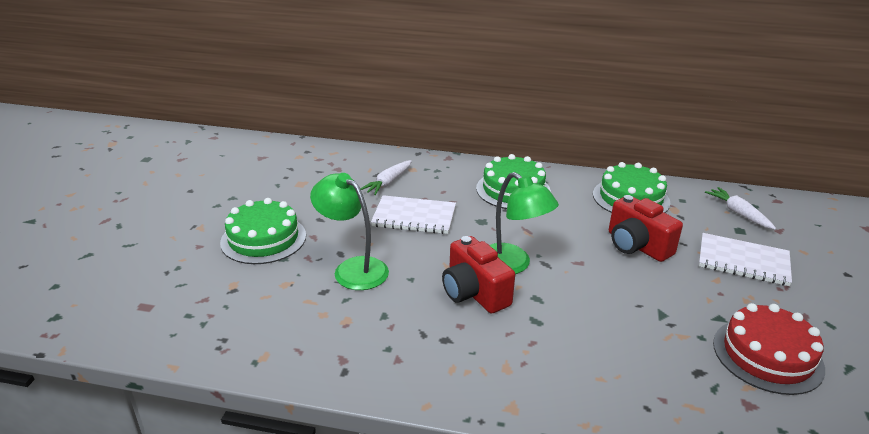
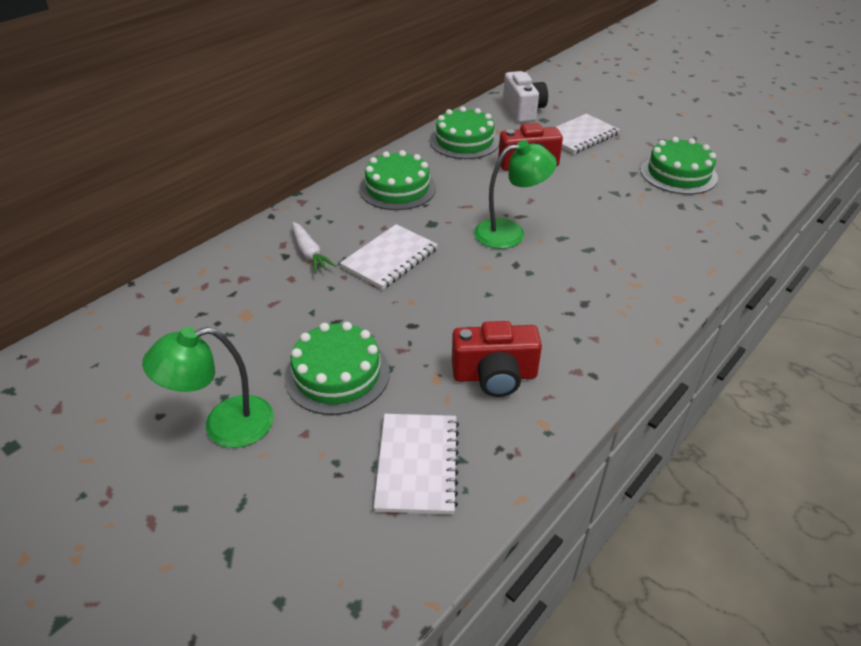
camera: 60 degrees left, 10 degrees up
green lamp [310,173,389,290] -> green lamp moved to [142,327,274,448]
red camera [442,236,515,314] -> red camera moved to [452,321,542,397]
white carrot [705,187,776,229] -> white camera [503,71,548,122]
red cake [713,303,825,395] -> green cake [641,137,718,194]
none -> white notebook [374,414,459,515]

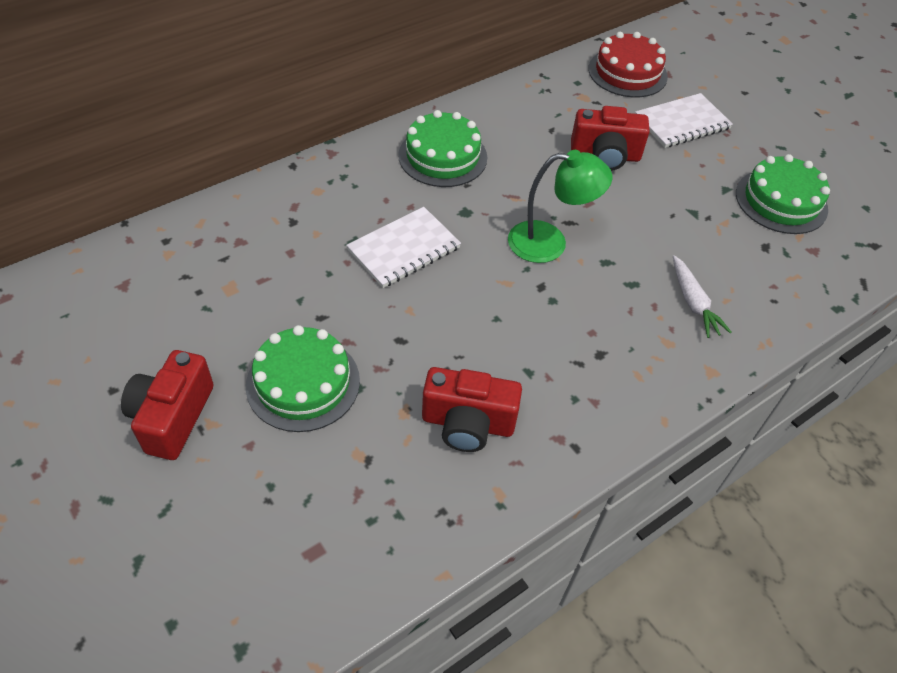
camera: 10 degrees right, 10 degrees up
green lamp [142,327,274,448] -> red camera [121,350,214,460]
white carrot [292,222,336,274] -> white carrot moved to [673,255,731,338]
white notebook [374,414,459,515] -> none
green cake [430,107,500,159] -> none
white camera [503,71,548,122] -> red cake [588,32,668,97]

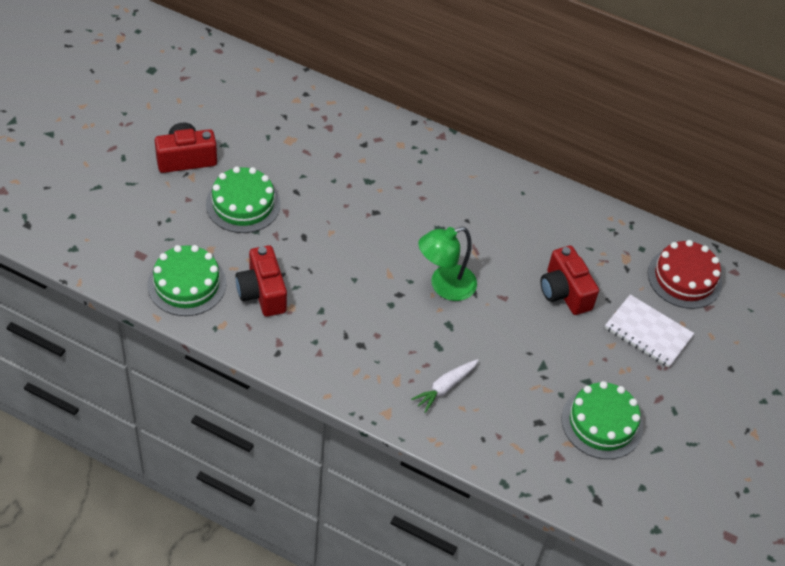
camera: 60 degrees right, 0 degrees up
white notebook [346,207,461,288] -> none
green cake [398,110,487,187] -> green cake moved to [147,245,227,316]
green lamp [508,150,612,263] -> green lamp turned 90 degrees clockwise [418,227,477,301]

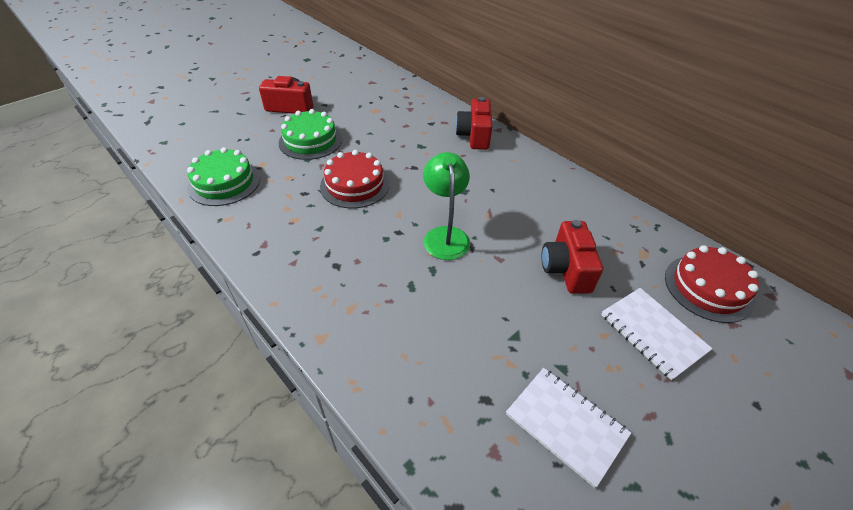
camera: 25 degrees right, 5 degrees down
red camera [235,245,287,317] -> red camera moved to [455,97,493,150]
white carrot [411,359,479,413] -> none
green lamp [418,227,477,301] -> green lamp turned 90 degrees clockwise [423,152,470,260]
green cake [561,381,643,459] -> white notebook [506,368,631,488]
none -> red cake [320,150,390,208]

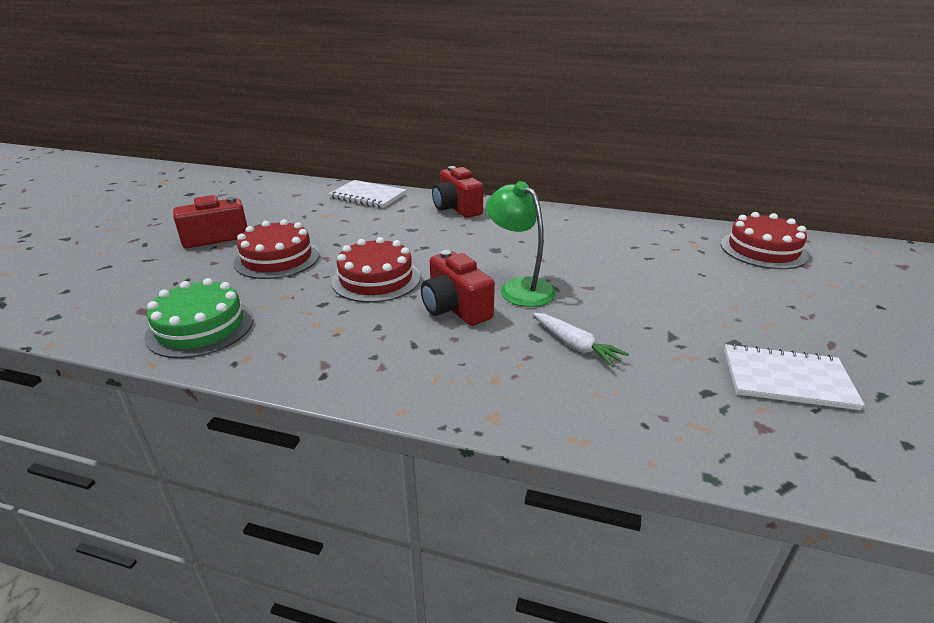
camera: 30 degrees left, 15 degrees down
green cake [279,109,342,160] -> red cake [233,219,319,279]
red camera [541,220,603,294] -> red camera moved to [421,250,495,326]
white notebook [601,288,713,380] -> white notebook moved to [329,180,407,208]
none -> white carrot [533,313,629,367]

